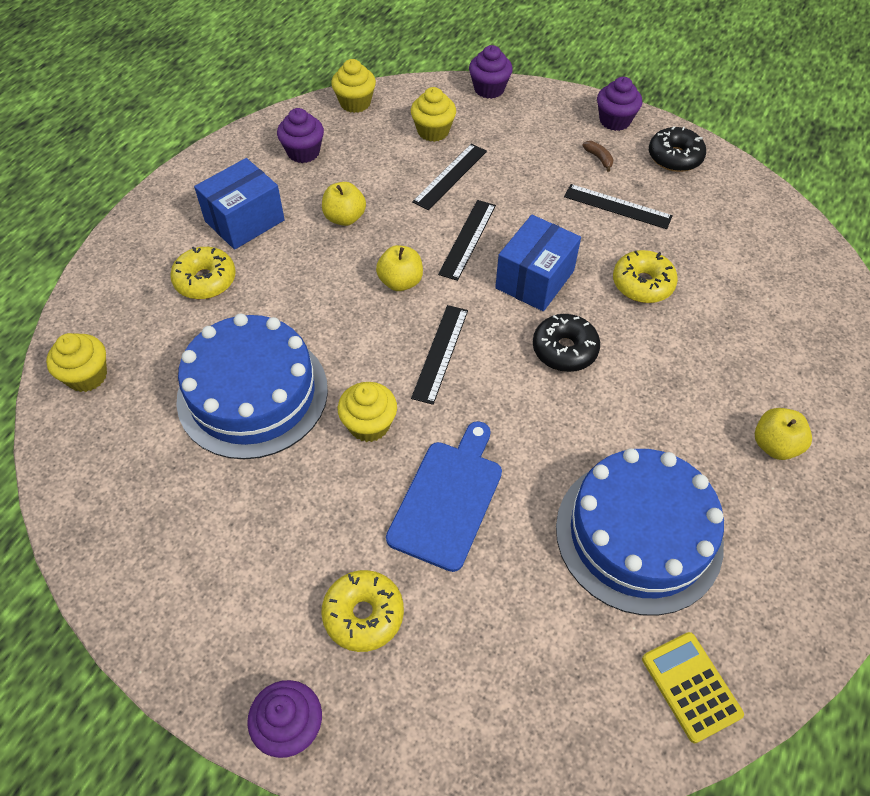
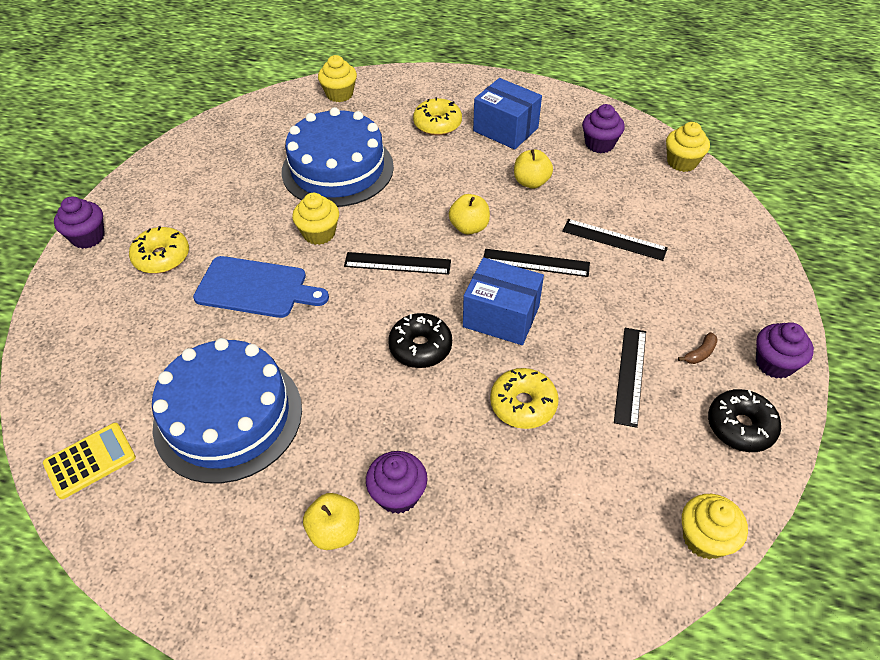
camera: 80 degrees right, 5 degrees down
yellow cupcake [411,87,456,142] -> yellow cupcake moved to [682,494,748,560]
purple cupcake [469,45,513,99] -> purple cupcake moved to [366,451,428,514]

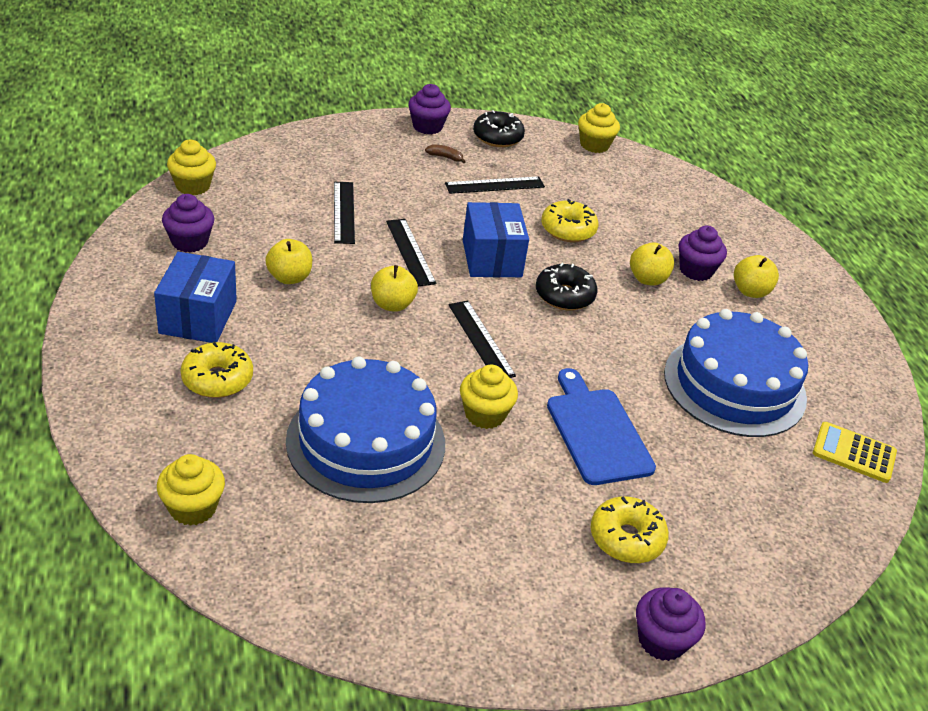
camera: 125 degrees left, 10 degrees down
none -> yellow apple [630,242,674,286]

